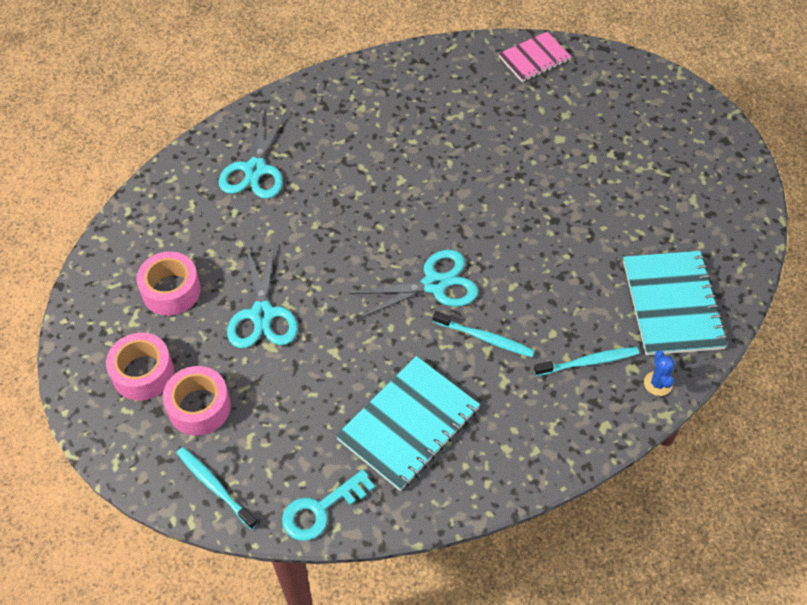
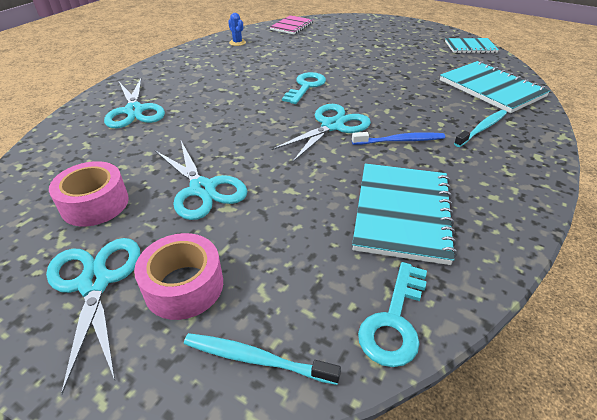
camera: 30 degrees left, 15 degrees down
pink tape [106,333,174,401] -> turquoise scissors [46,238,140,394]
turquoise toothbrush [433,311,535,357] -> blue toothbrush [352,132,445,145]
blue cactus [644,350,675,396] -> blue cactus moved to [228,13,246,46]
none -> turquoise key [282,72,326,104]
none -> turquoise notebook [445,38,499,53]

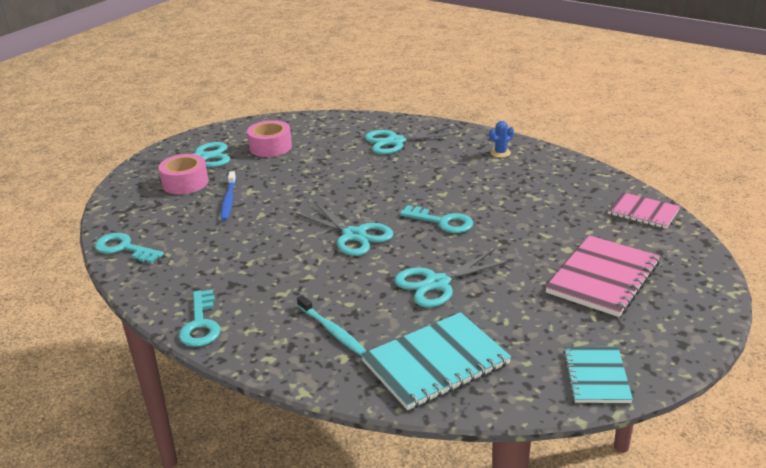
camera: 95 degrees right, 10 degrees down
turquoise scissors [155,141,247,220] -> turquoise scissors moved to [394,249,512,307]
turquoise toothbrush [184,333,341,385] -> none
blue cactus [228,13,246,46] -> blue cactus moved to [489,121,514,158]
blue toothbrush [352,132,445,145] -> blue toothbrush moved to [221,171,236,221]
turquoise notebook [352,163,457,265] -> none
none -> turquoise key [179,290,221,347]
none -> pink notebook [545,235,660,317]

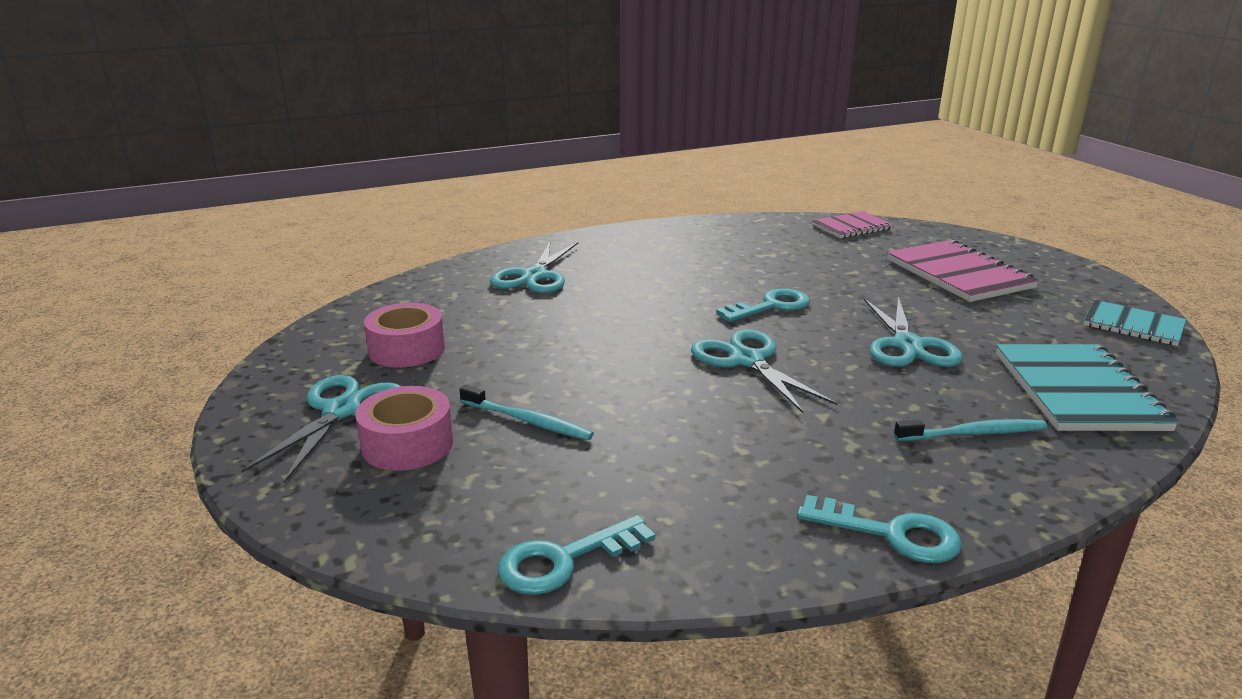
camera: 60 degrees left, 5 degrees down
blue toothbrush [221,171,236,221] -> turquoise toothbrush [459,385,594,440]
turquoise scissors [296,203,394,256] -> turquoise scissors turned 105 degrees counterclockwise [691,329,837,413]
blue cactus [489,121,514,158] -> none

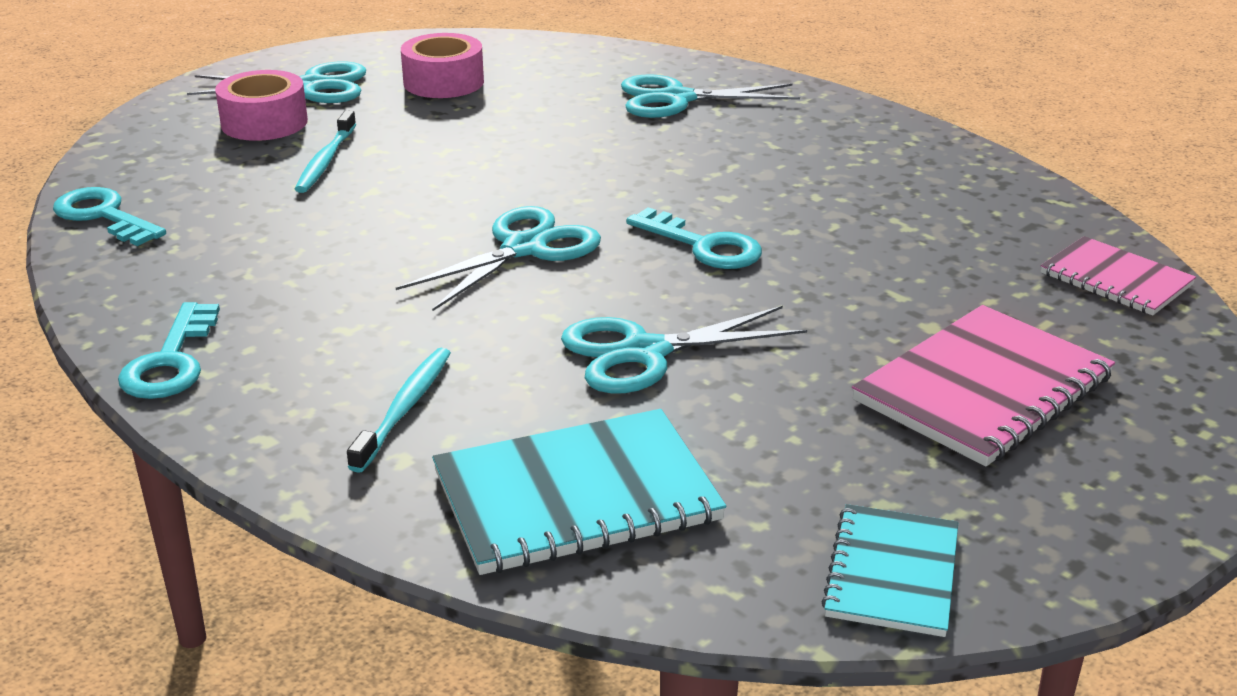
camera: 70 degrees right, 5 degrees up
turquoise toothbrush [894,419,1047,441] -> turquoise toothbrush turned 135 degrees counterclockwise [347,348,451,473]

